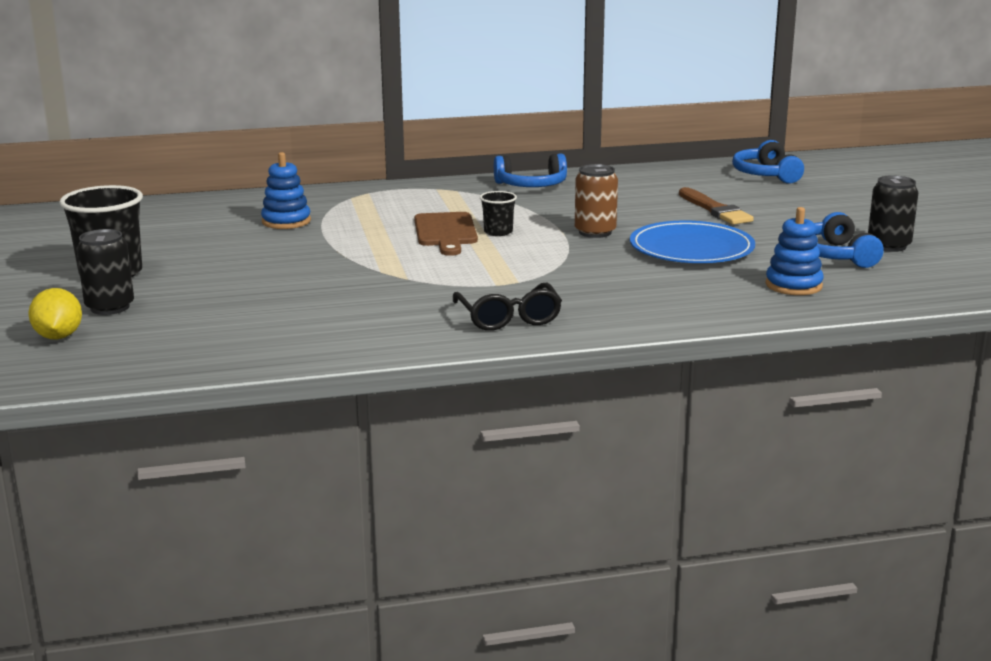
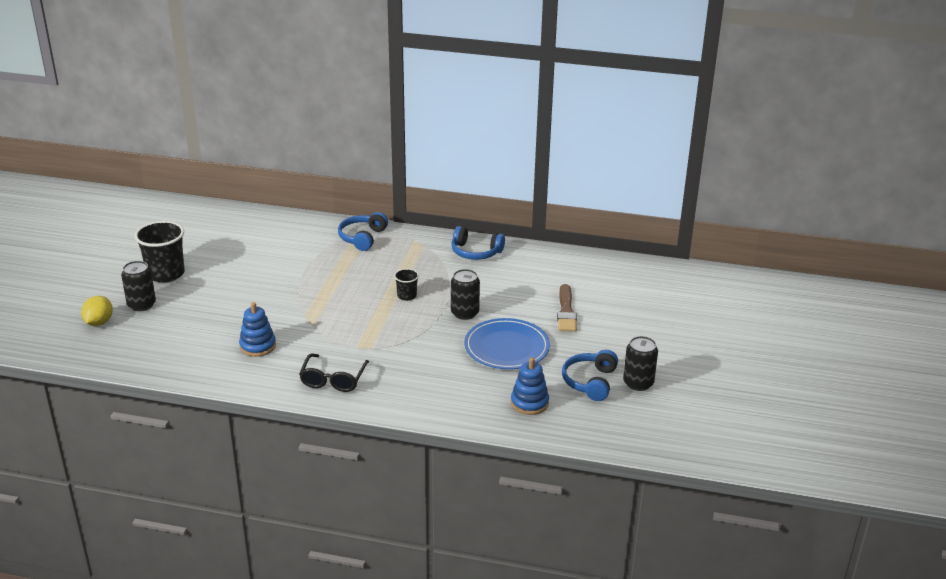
camera: 25 degrees right, 10 degrees up
blue stacking toy [261,152,311,229] -> blue stacking toy moved to [239,302,276,357]
brown cutting board [414,212,478,256] -> none
brown can [575,164,618,238] -> black can [451,269,480,320]
blue headphones [732,140,804,184] -> blue headphones moved to [338,212,388,251]

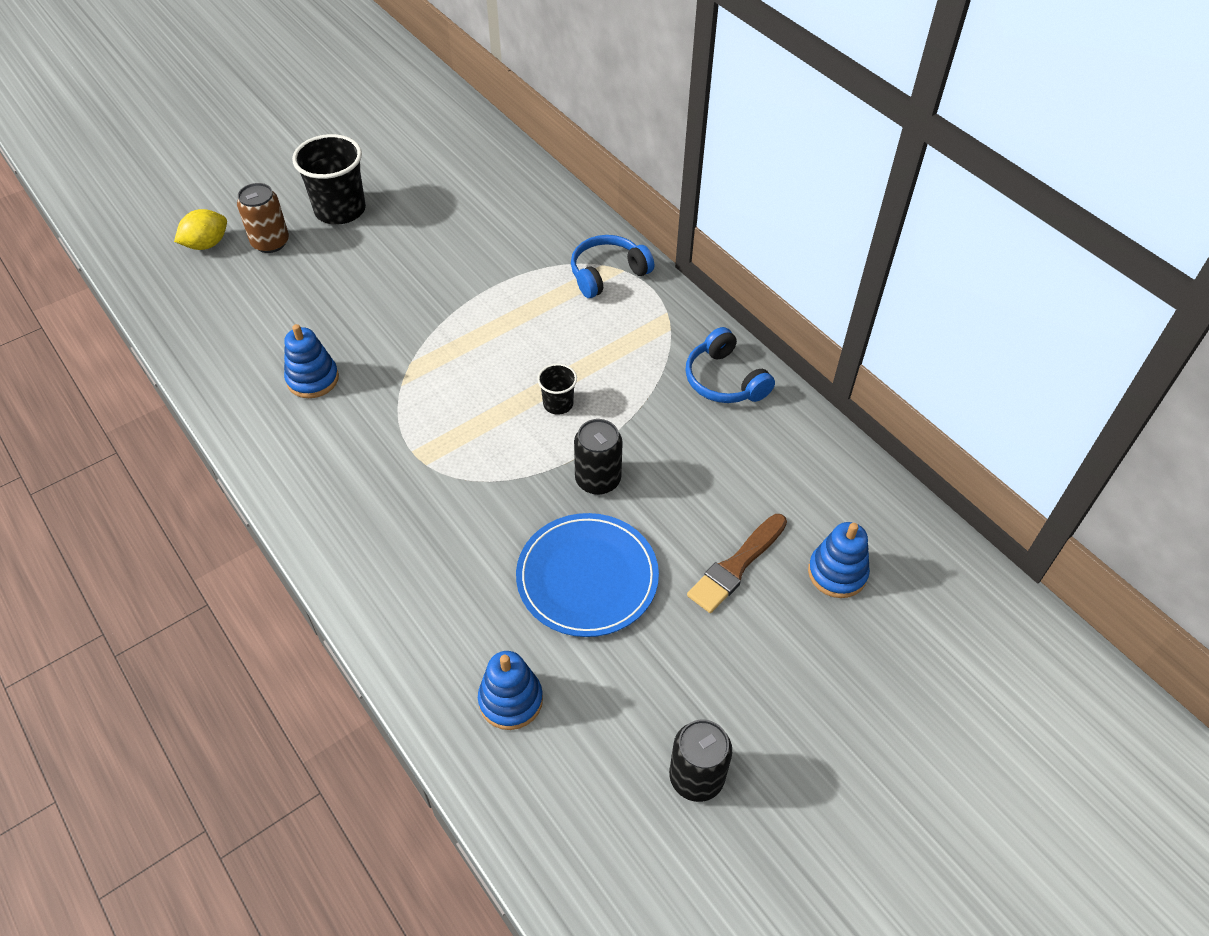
camera: 40 degrees right, 20 degrees up
black can [121,261,156,311] -> brown can [237,183,289,253]
black glasses [299,353,369,392] -> none
blue headphones [562,350,618,401] -> none
none -> blue stacking toy [808,522,870,598]

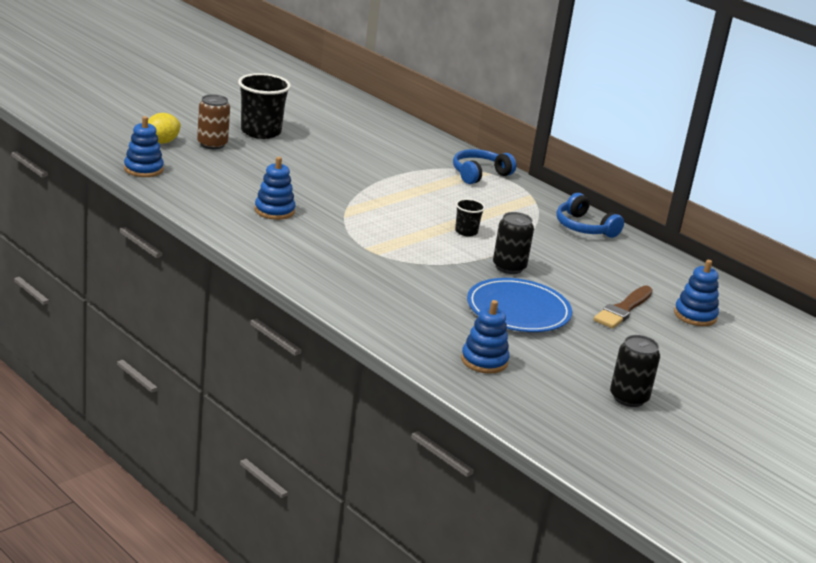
camera: 10 degrees left, 25 degrees down
none -> blue stacking toy [124,116,164,177]

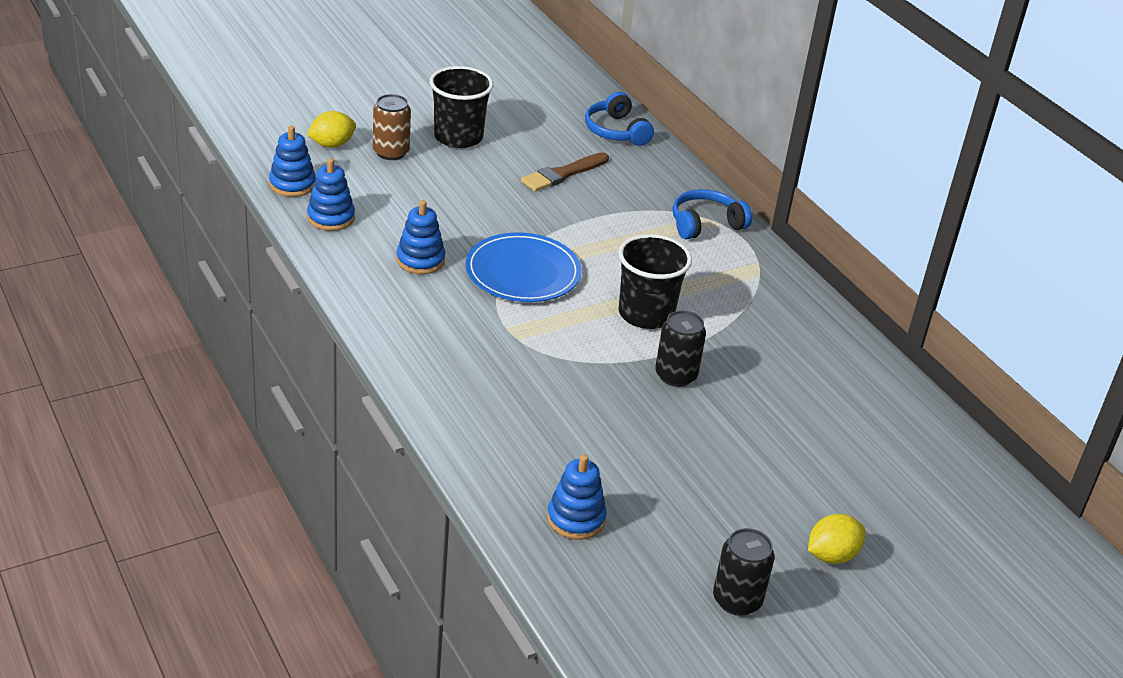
camera: 15 degrees right, 10 degrees up
black cup [455,199,485,237] -> black cup [618,234,692,329], size x1.97
blue plate [467,278,572,332] -> blue plate moved to [465,232,582,302]
blue headphones [556,193,624,238] -> blue headphones moved to [585,92,654,146]
brown brush [593,285,653,329] -> brown brush moved to [521,152,609,192]
blue stacking toy [674,260,719,326] -> blue stacking toy moved to [307,158,355,231]
none -> yellow lemon [808,514,865,564]

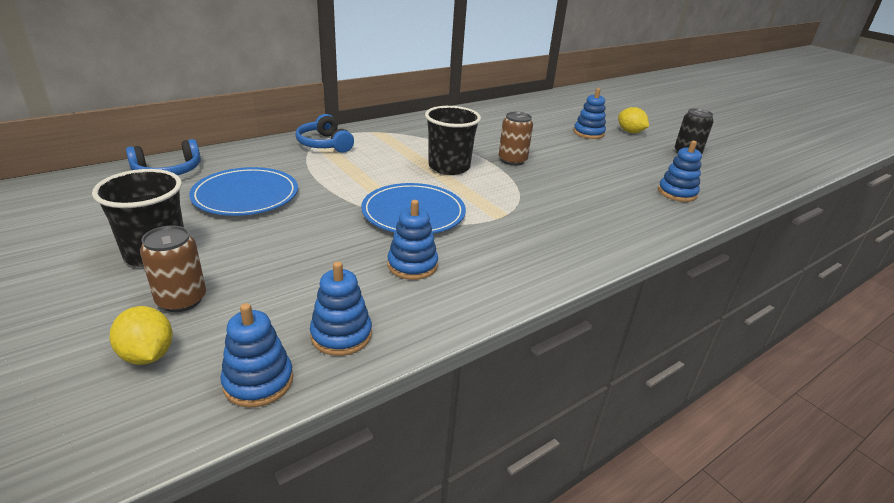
camera: 95 degrees left, 5 degrees down
brown brush [521,152,609,192] -> blue plate [189,167,298,216]
black can [655,311,706,387] -> brown can [499,112,533,166]
none -> blue stacking toy [573,88,606,139]

